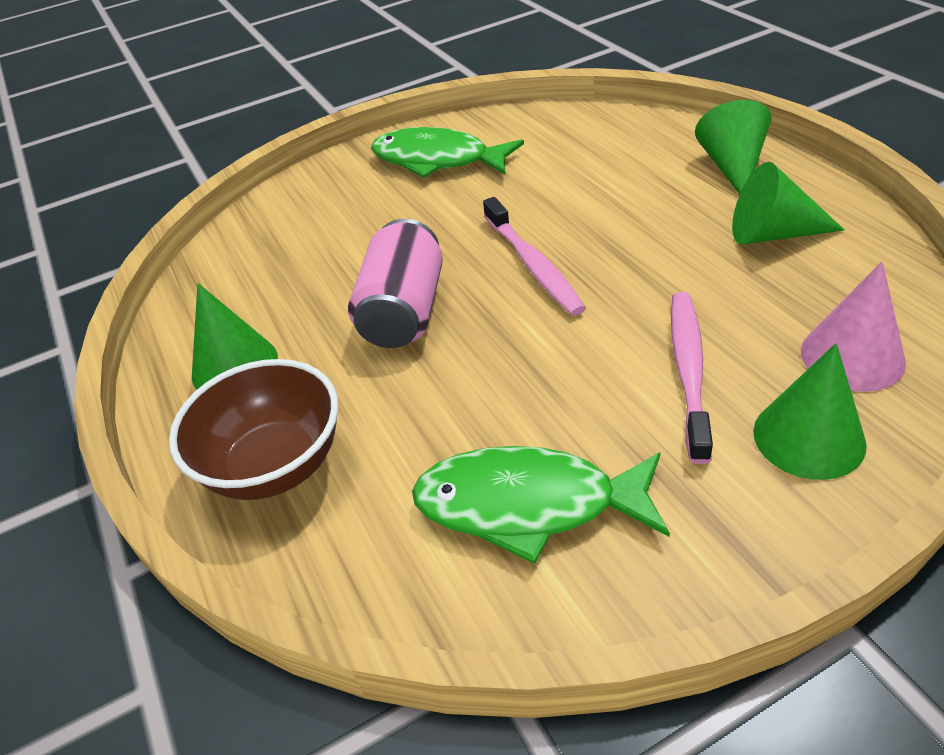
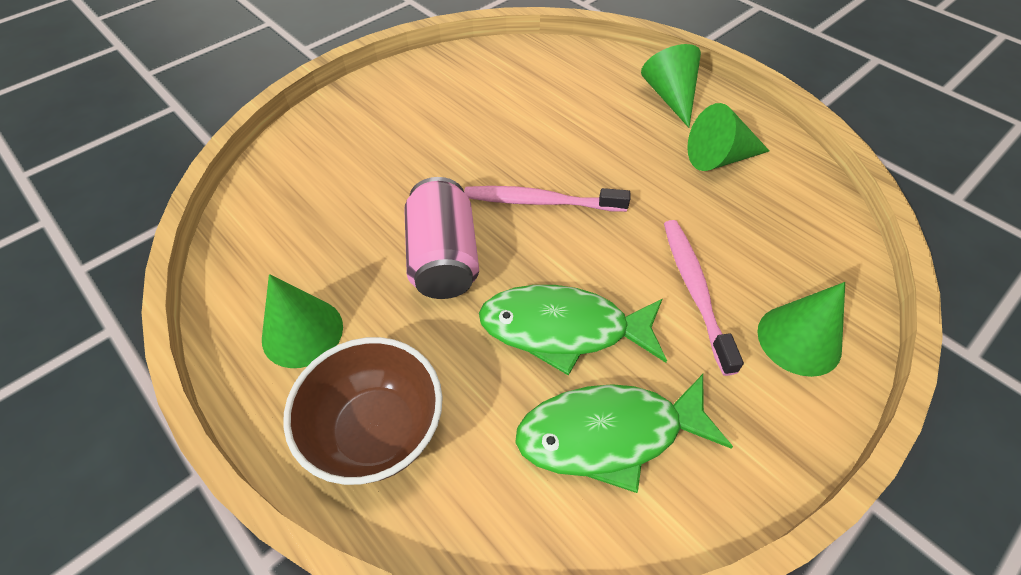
camera: 20 degrees left, 10 degrees up
green fish [371,127,524,178] -> green fish moved to [479,285,667,376]
pink toothbrush [483,197,586,316] -> pink toothbrush turned 135 degrees clockwise [464,186,630,212]
pink cone [801,262,906,392] -> none

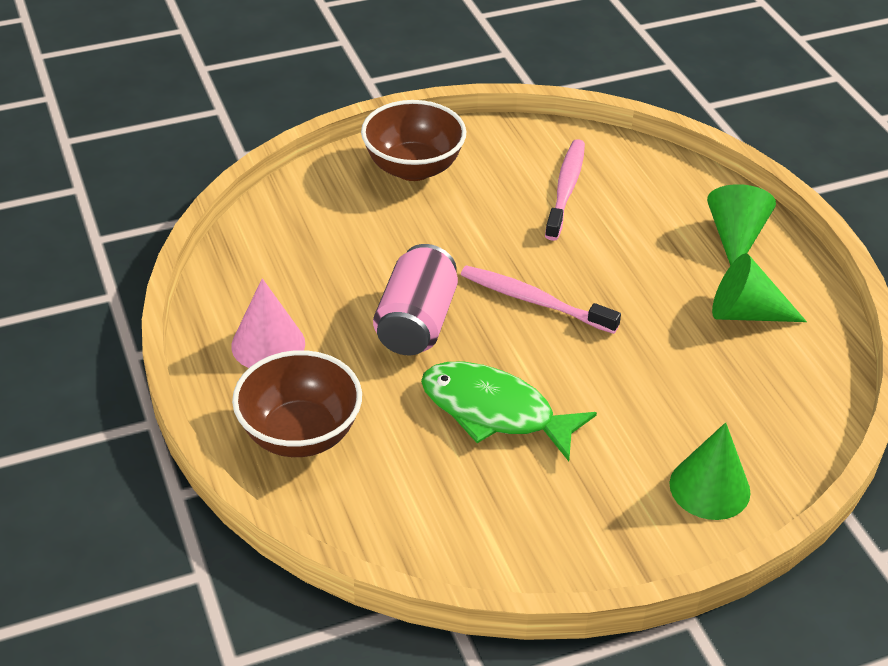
camera: 20 degrees right, 10 degrees down
green cone [262,274,343,368] -> pink cone [231,278,305,368]
green fish [515,374,733,493] -> none
pink toothbrush [664,220,744,376] -> pink toothbrush moved to [545,139,585,241]
none -> brown bowl [361,100,466,181]

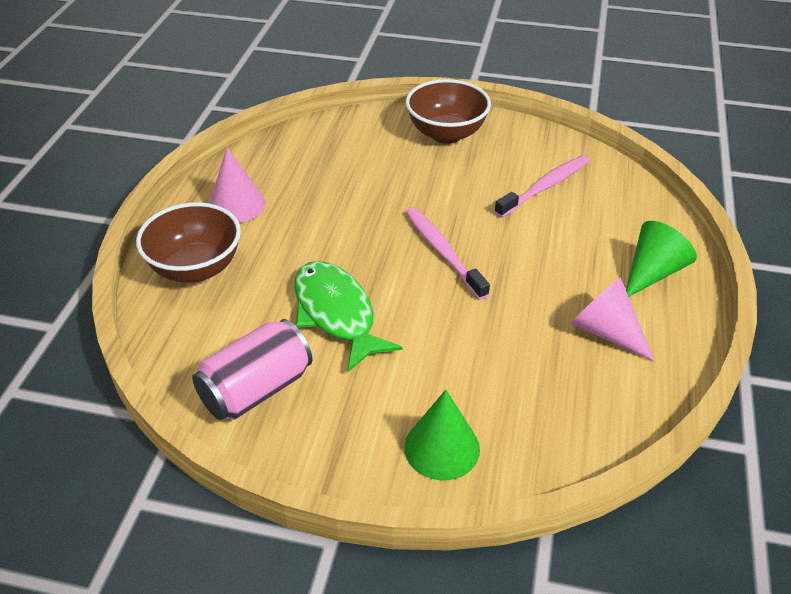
camera: 35 degrees right, 0 degrees up
pink can [373,244,458,355] -> pink can moved to [192,319,313,420]
green cone [712,253,807,322] -> pink cone [570,277,654,361]

